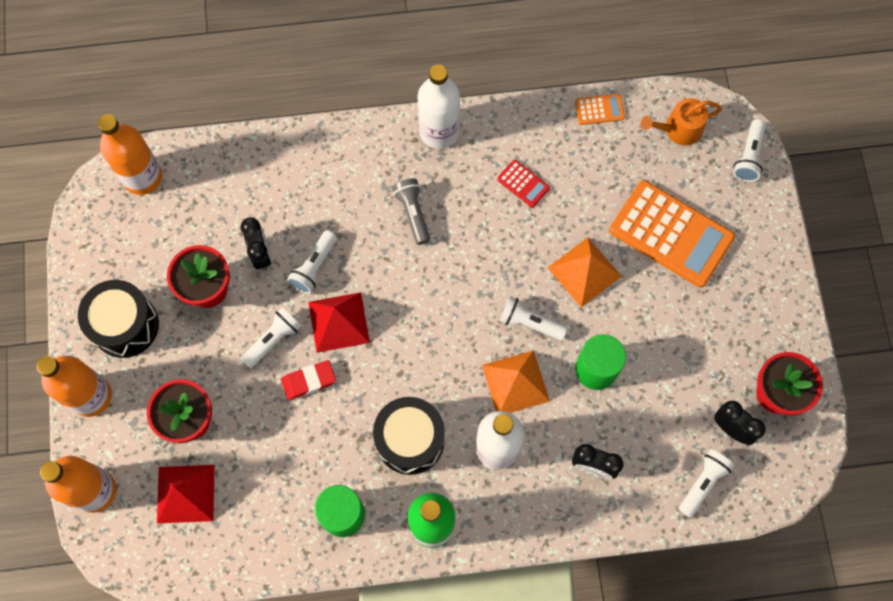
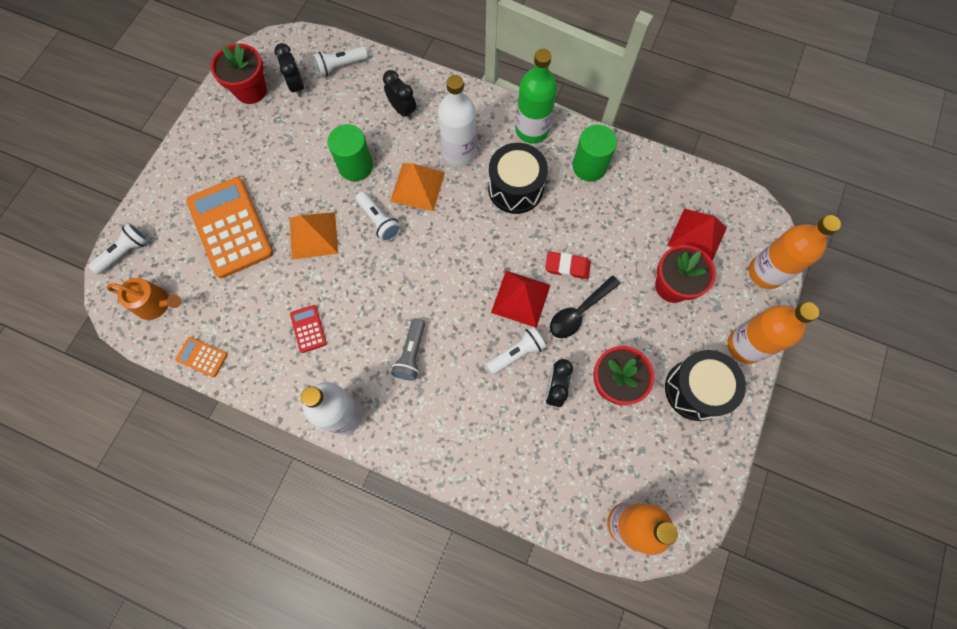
camera: 150 degrees left, 0 degrees up
white flashlight [241,307,301,368] -> black spoon [550,276,620,338]

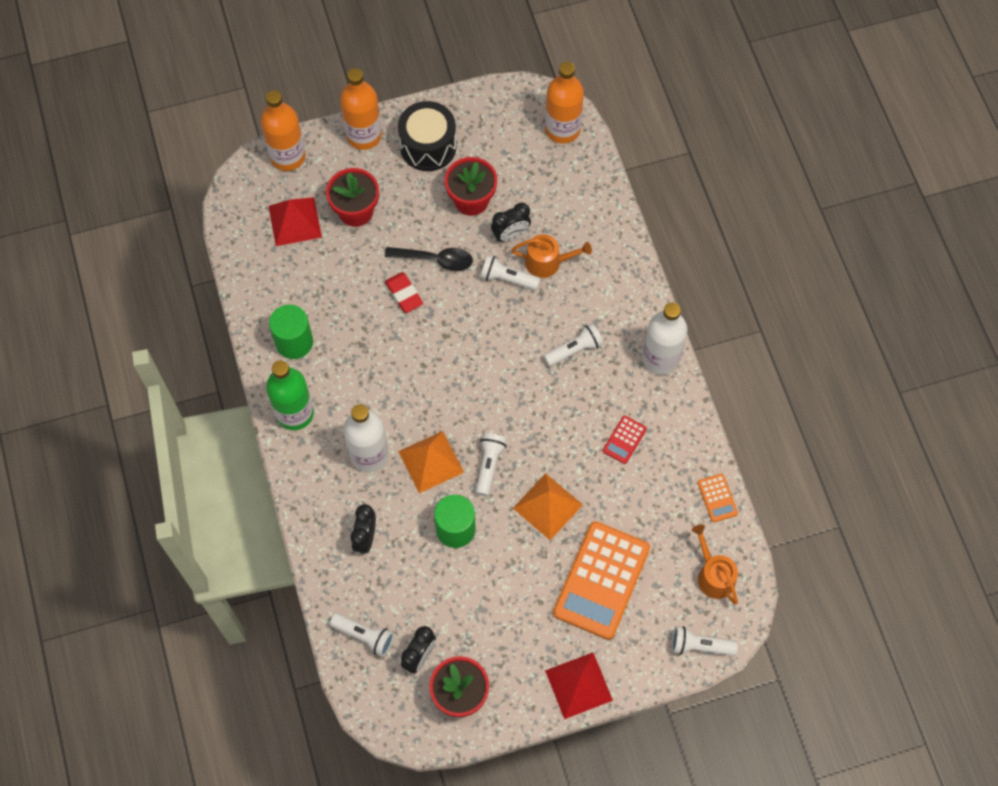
camera: 130 degrees left, 5 degrees down
grey flashlight [391,318,425,381] -> white flashlight [544,323,604,366]
black drum [488,143,548,214] -> none
red pyramid [491,271,550,328] -> red pyramid moved to [545,652,613,719]
none -> orange watering can [511,235,592,278]

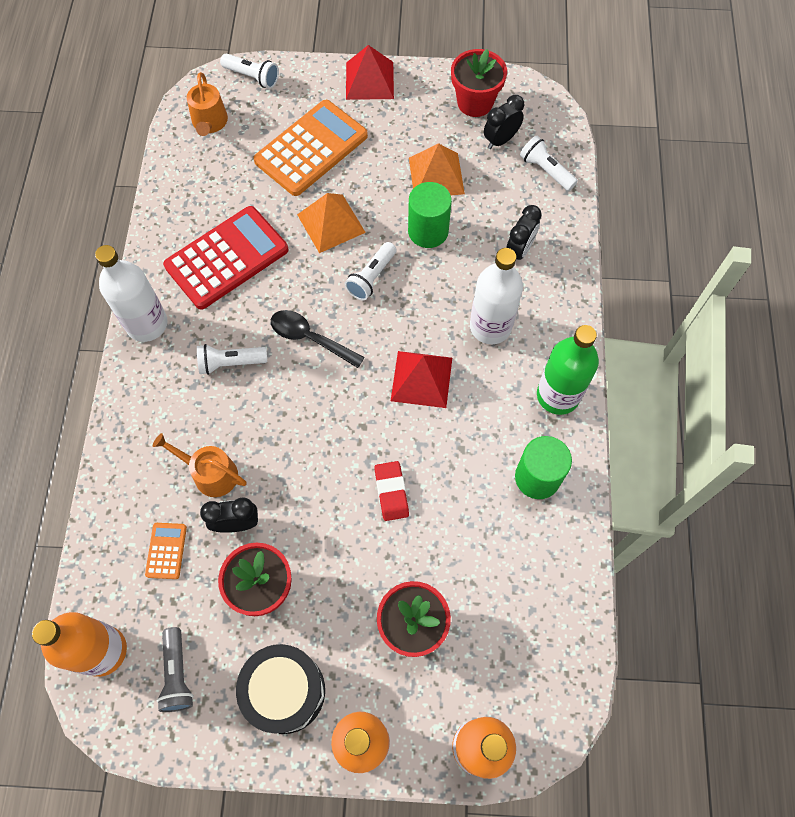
camera: 160 degrees left, 0 degrees up
red pyramid [268,197,322,246] -> red pyramid moved to [391,351,452,408]
black spoon [385,247,473,271] -> black spoon moved to [271,310,365,368]
orange pyramid [398,431,464,493] -> orange pyramid moved to [409,143,465,195]
white flashlight [480,255,540,290] -> none
red calculator [603,416,647,464] -> red calculator [163,206,289,310], size x2.29
orange calculator [698,474,738,522] -> orange calculator moved to [145,523,187,579]
none -> grey flashlight [157,627,194,712]

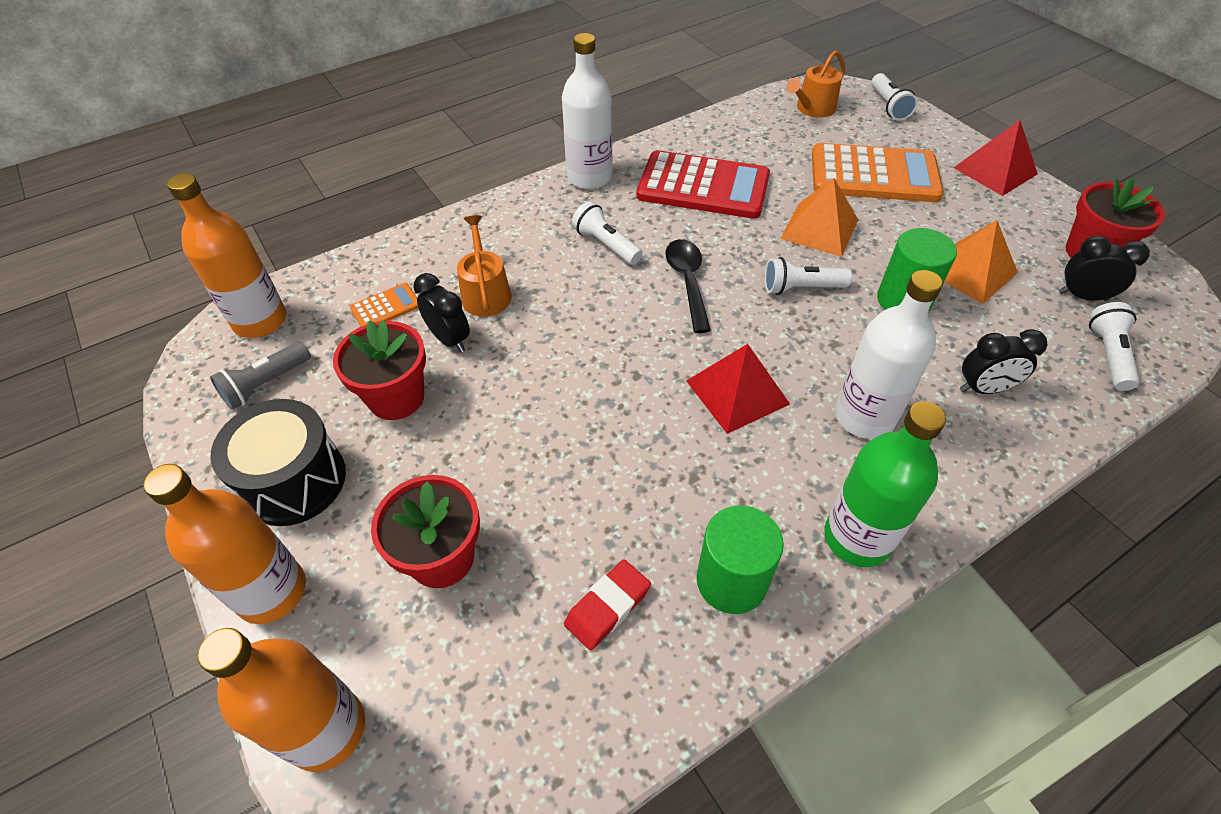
camera: 55 degrees right, 15 degrees down
red eraser [374,461,409,521] -> red eraser moved to [564,559,651,650]

